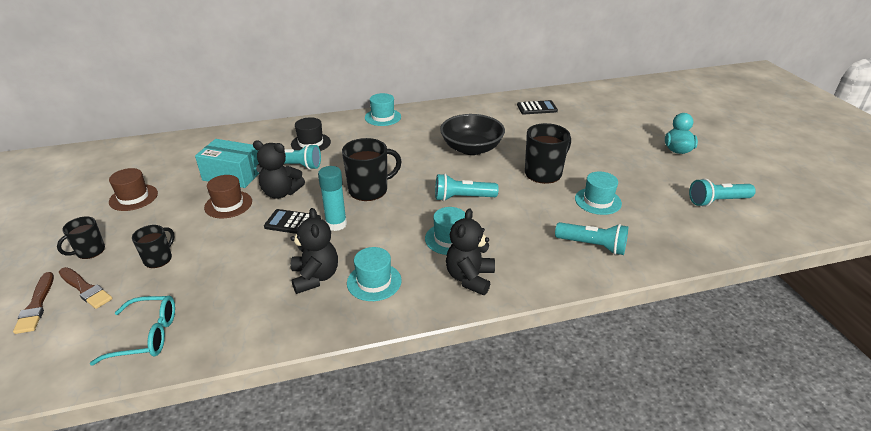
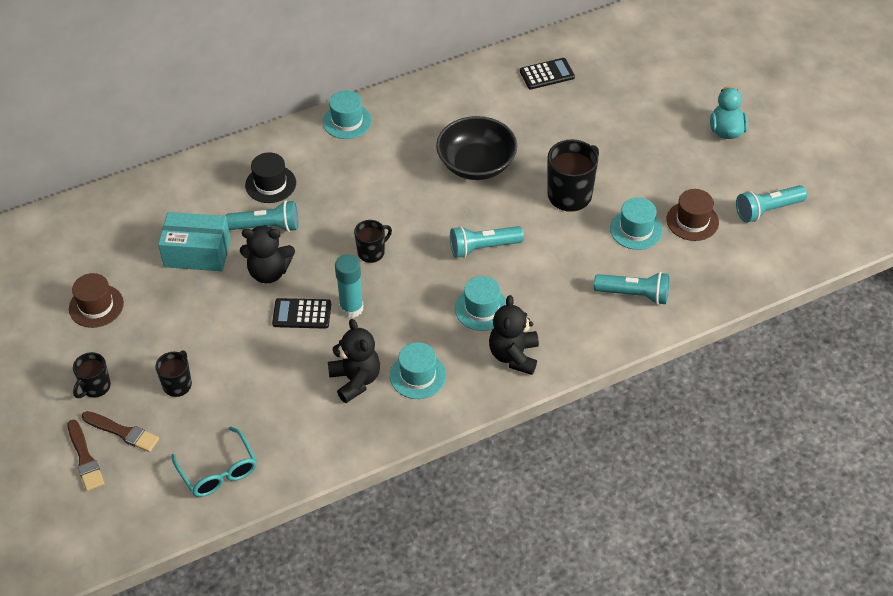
camera: 10 degrees left, 15 degrees up
turquoise glasses [90,296,175,365] -> turquoise glasses turned 75 degrees clockwise [172,426,257,497]
brown hat [204,175,252,219] -> brown hat moved to [666,189,719,241]
black mug [342,138,402,201] -> black mug [354,220,392,263], size x0.59

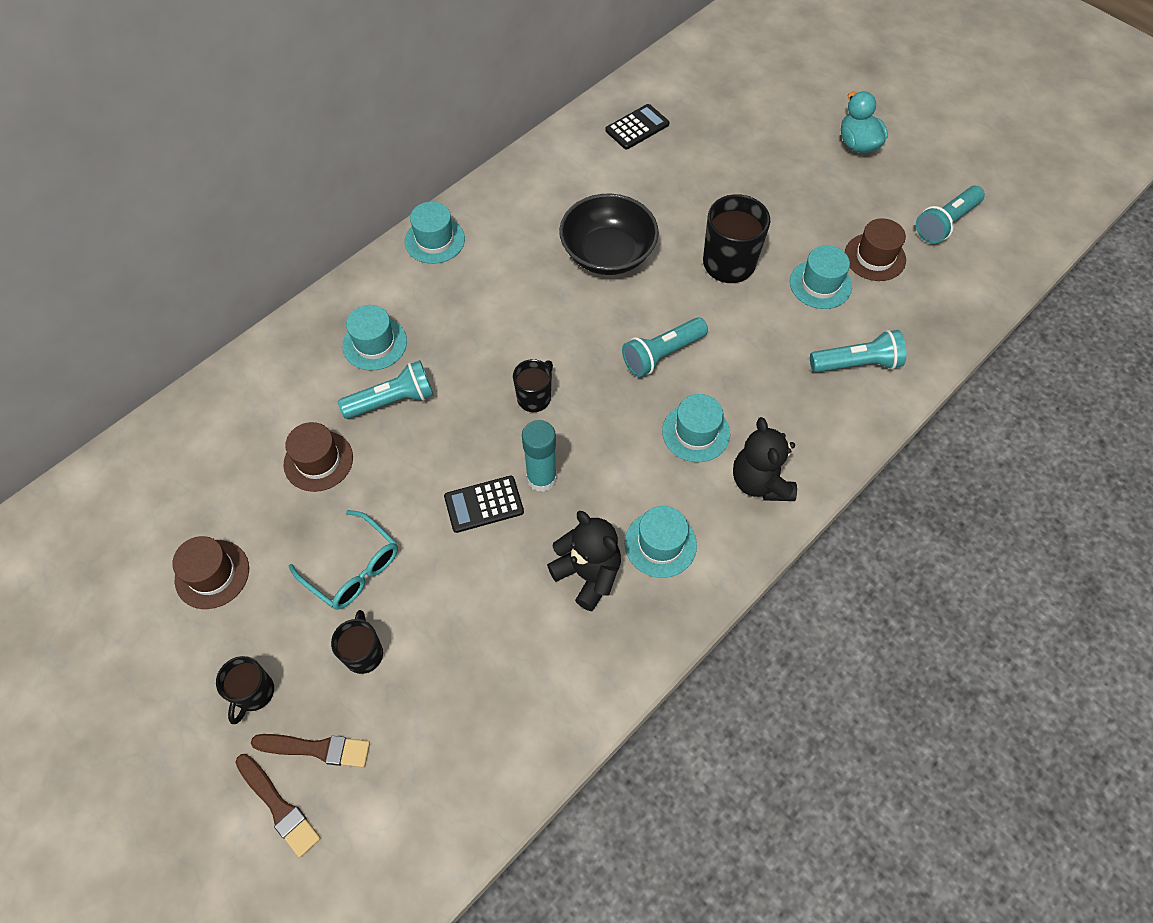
camera: 20 degrees left, 10 degrees up
turquoise box [158,212,231,271] -> brown hat [284,422,353,492]
turquoise glasses [172,426,257,497] -> turquoise glasses moved to [289,510,398,610]
black teddy bear [240,225,295,283] -> none
black hat [245,152,296,203] -> turquoise hat [342,305,407,370]

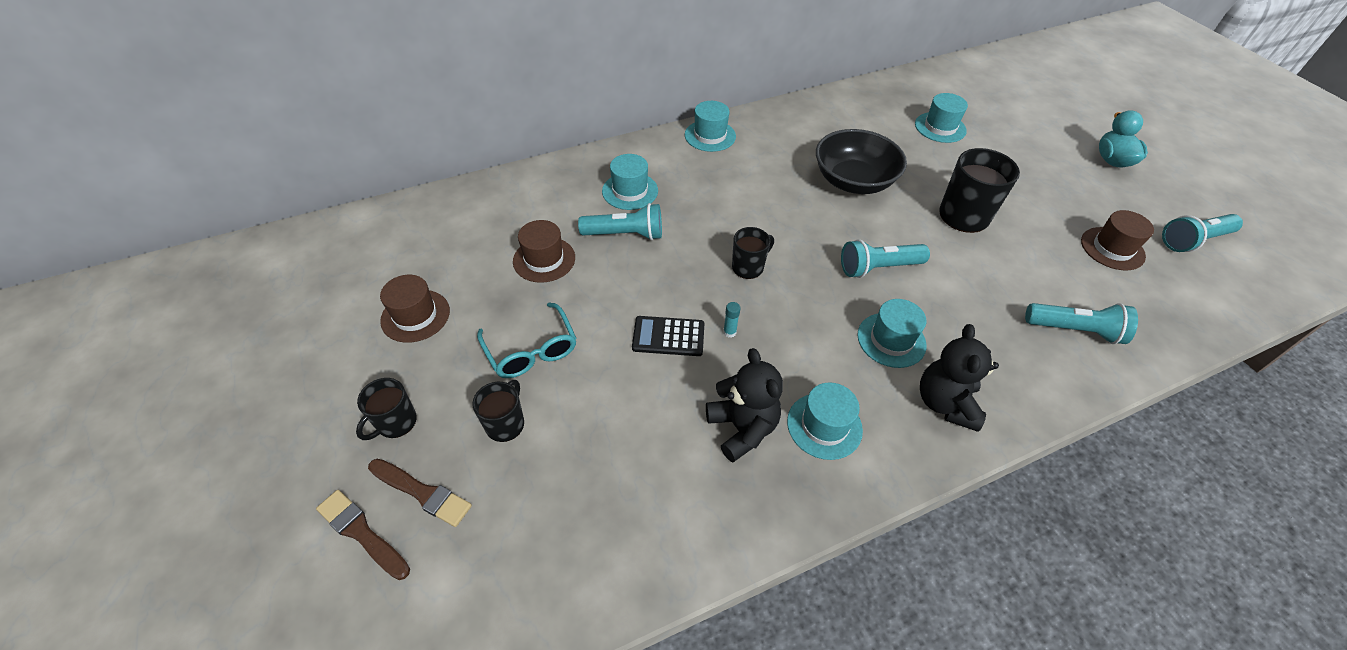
camera: 20 degrees right, 10 degrees down
brown brush [235,754,321,857] -> brown brush turned 150 degrees clockwise [316,490,410,580]
turquoise glue stick [522,420,557,492] -> turquoise glue stick [723,302,741,338], size x0.45
black calculator [606,104,669,149] -> none
turquoise hat [790,245,852,309] -> turquoise hat moved to [915,93,968,143]

